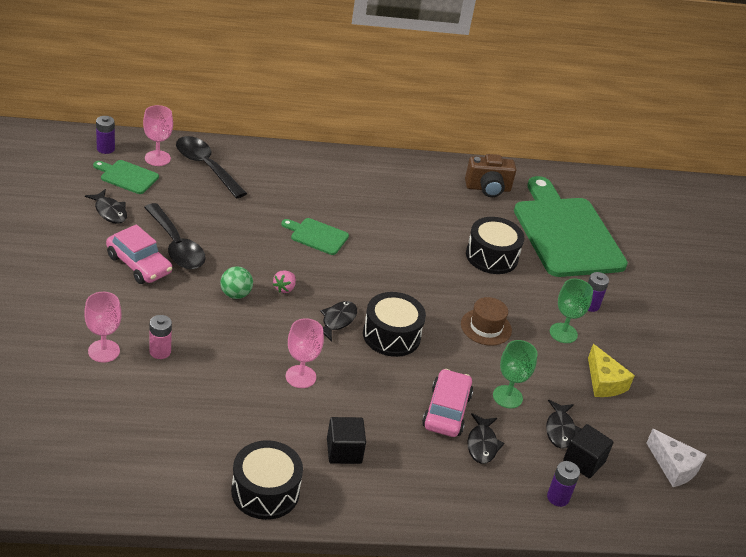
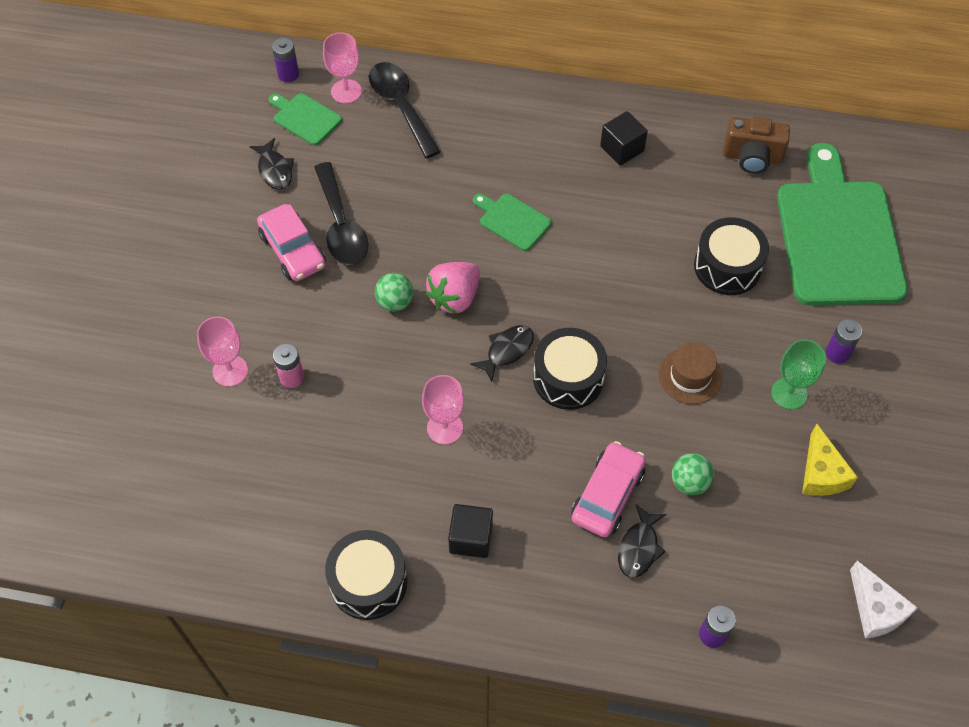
camera: 20 degrees right, 20 degrees up
pink strawberry [273,271,296,293] -> pink strawberry [425,262,480,314], size x1.88
green goblet [493,340,538,408] -> green ball [672,453,714,495]
black fish [546,400,582,448] -> none
black cube [563,424,614,478] -> black cube moved to [600,111,648,165]

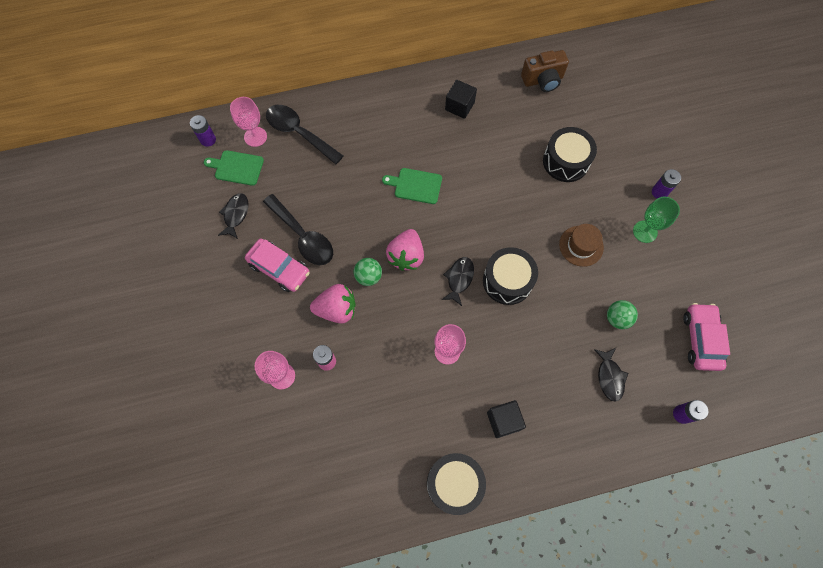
camera: 25 degrees left, 10 degrees up
black fish [249,138,294,190] -> black fish turned 120 degrees counterclockwise [218,193,248,239]
pink car [571,441,646,537] -> pink car moved to [683,303,730,371]
green cutting board [777,143,908,305] -> none
yellow cheese [802,423,858,496] -> none
white cheese [850,561,918,639] -> none
none -> pink strawberry [310,284,356,324]

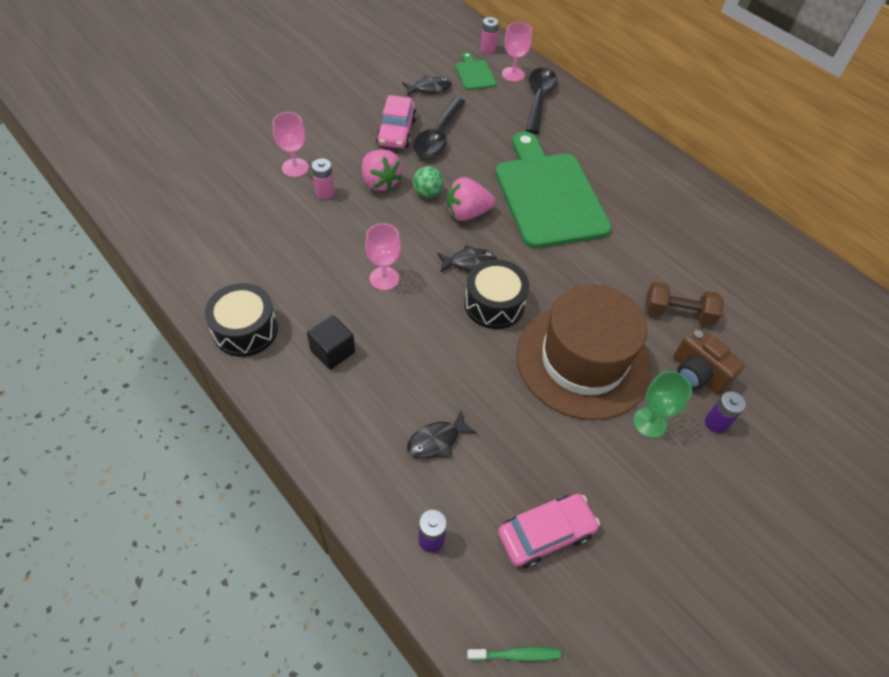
camera: 60 degrees right, 15 degrees down
purple battery [190,115,216,147] -> pink battery [480,17,499,54]
green cutting board [382,168,442,204] -> green cutting board [495,132,611,249], size x2.34
black cube [445,80,477,119] -> none
brown camera [521,50,569,92] -> brown camera moved to [673,327,745,394]
black drum [543,127,597,182] -> brown dumbbell [645,282,724,325]
brown hat [559,224,604,267] -> brown hat [517,284,652,420], size x2.34
green ball [607,300,638,329] -> none
none -> green toothbrush [467,647,561,661]

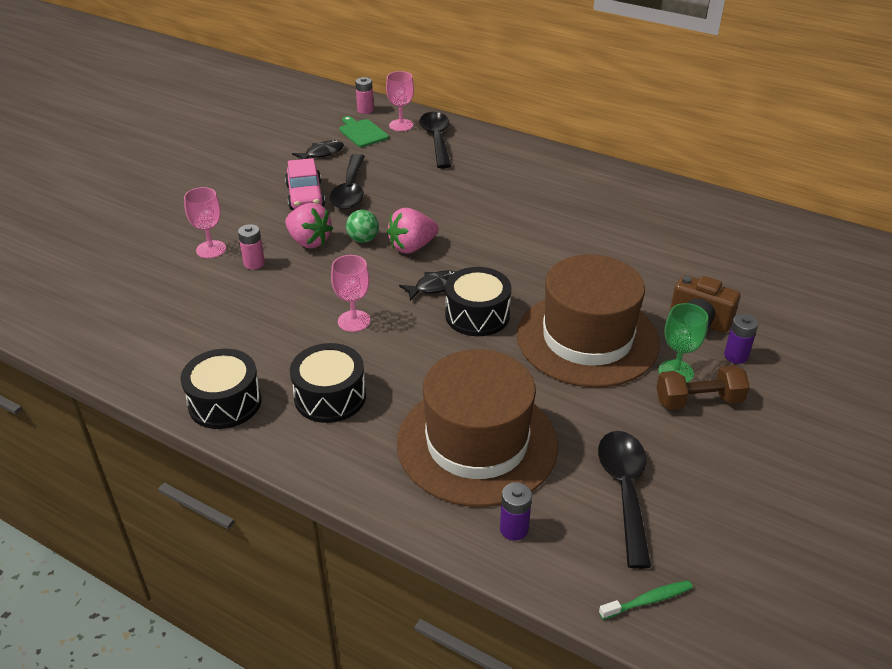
camera: 15 degrees left, 15 degrees down
black cube [307,315,355,370] -> black drum [290,343,366,423]
black fish [407,410,477,458] -> brown hat [397,349,558,507]
green cutting board [495,132,611,249] -> none
pink car [498,494,600,568] -> black spoon [598,431,651,569]
brown dumbbell [645,282,724,325] -> brown dumbbell moved to [656,365,750,410]

